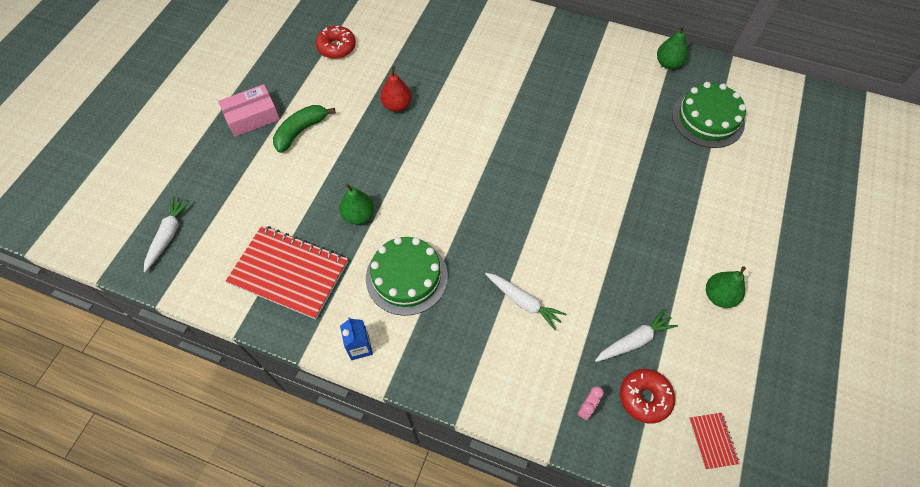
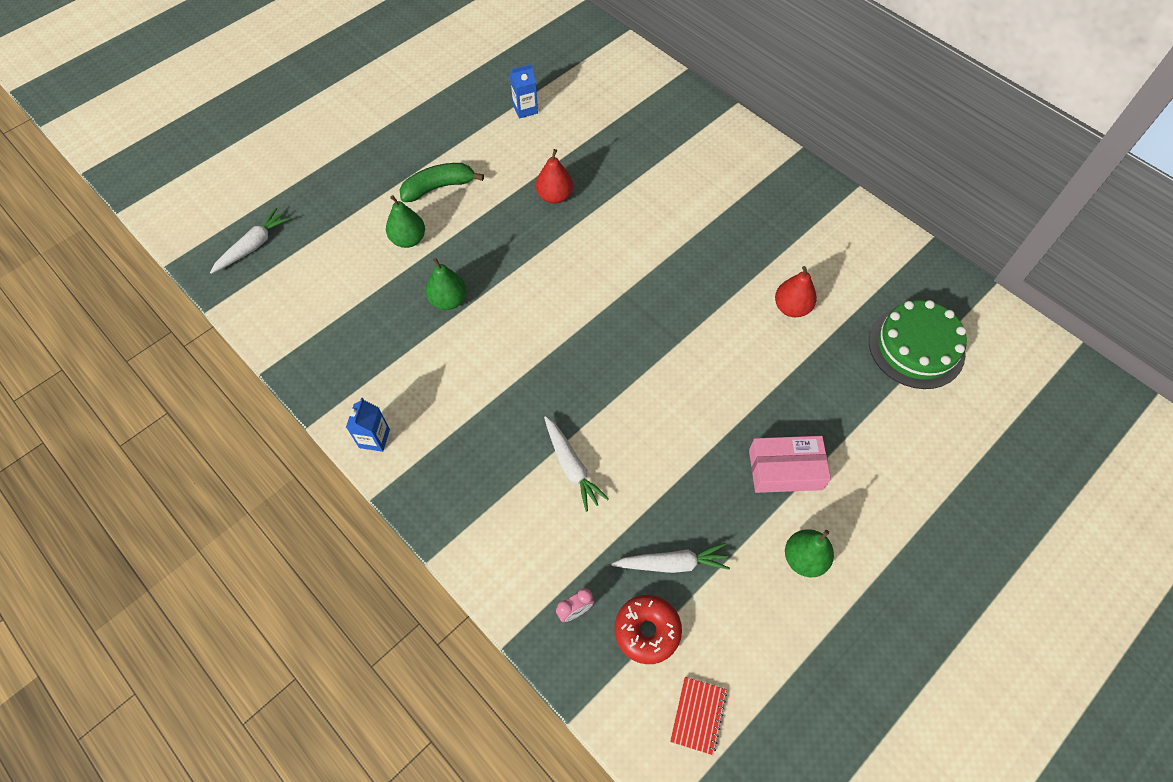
camera: 25 degrees right, 0 degrees up
pink box [218,84,280,137] -> pink box moved to [749,436,831,493]
red notebook [226,226,348,319] -> none
red donut [315,26,356,59] -> blue carton [510,64,538,119]
green cake [366,237,448,316] -> none
green pear [657,25,688,69] -> green pear moved to [386,195,425,248]
none -> red pear [775,266,817,317]

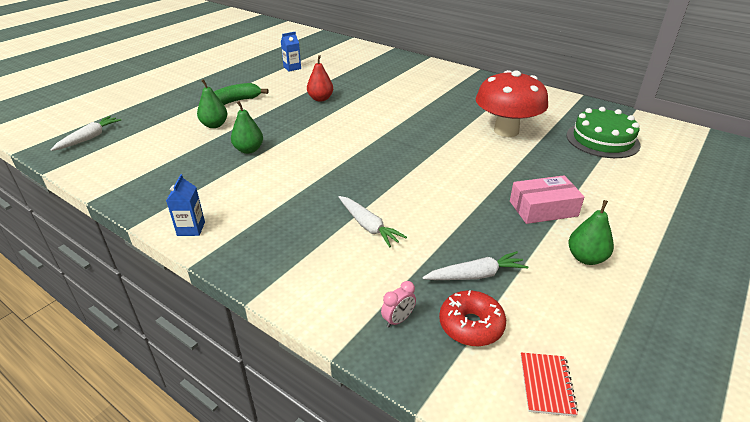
camera: 10 degrees left, 25 degrees down
red pear [775,266,817,317] -> red mushroom [476,70,548,137]

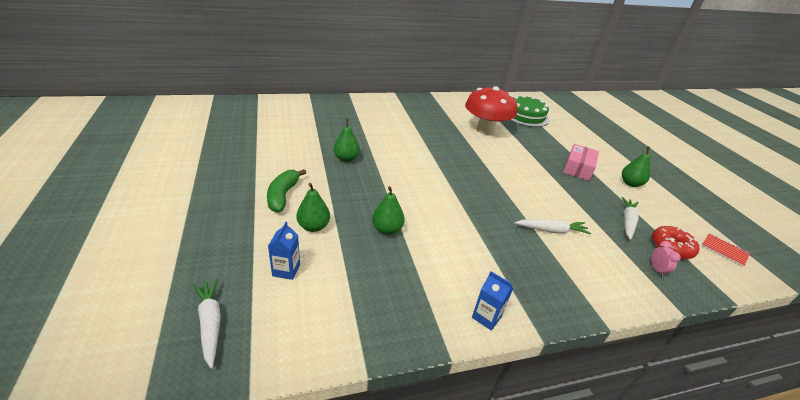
camera: 55 degrees left, 0 degrees up
blue carton [281,32,301,72] -> blue carton moved to [268,222,300,280]
red pear [307,55,333,102] -> green pear [334,119,360,162]

